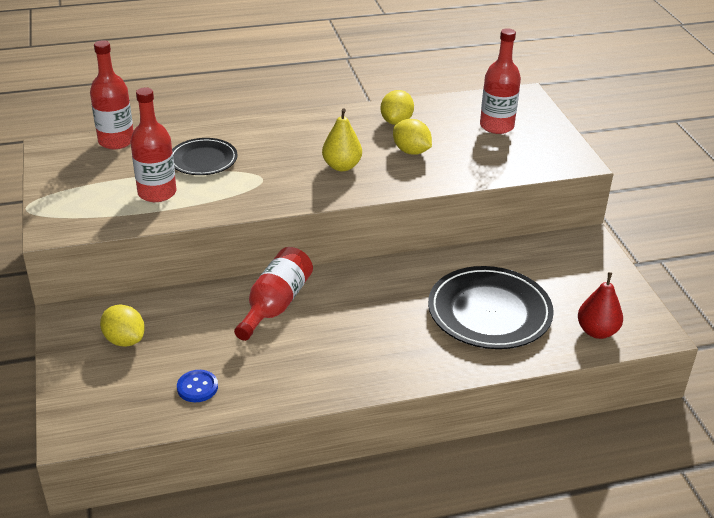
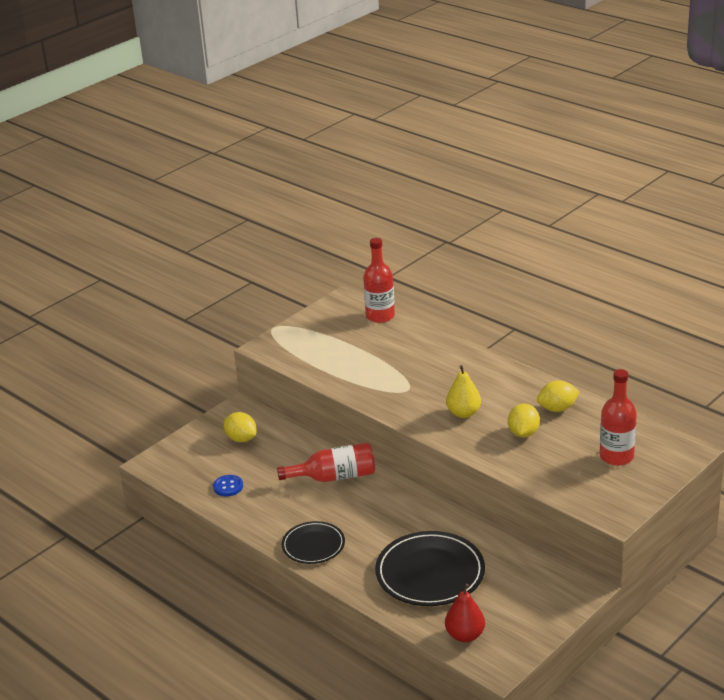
camera: 60 degrees right, 5 degrees down
yellow lemon [100,305,145,347] -> yellow lemon turned 60 degrees counterclockwise [224,412,257,442]
red bottle [130,88,176,202] -> none
black plate [172,138,238,175] -> black plate moved to [282,521,345,564]

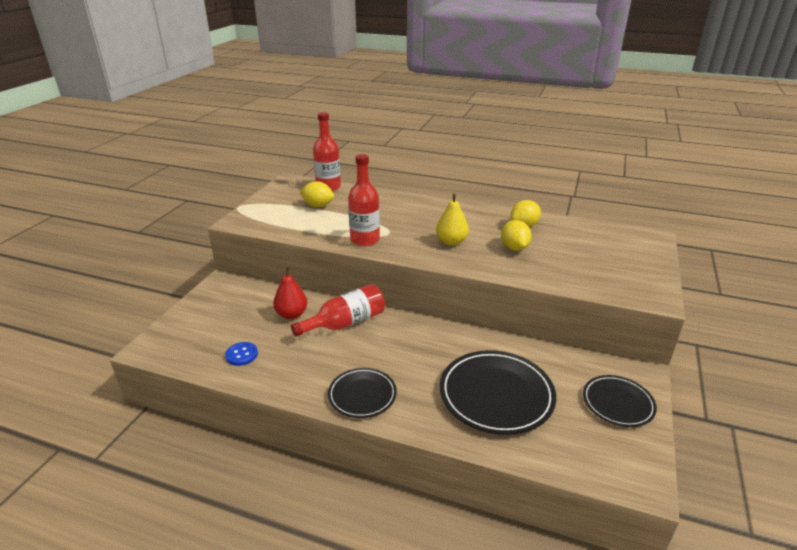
camera: 25 degrees left, 0 degrees up
yellow lemon [224,412,257,442] -> yellow lemon moved to [300,181,334,207]
red pear [445,584,485,642] -> red pear moved to [273,267,307,319]
red bottle [600,369,637,466] -> red bottle moved to [348,154,380,246]
none -> black plate [583,375,657,427]

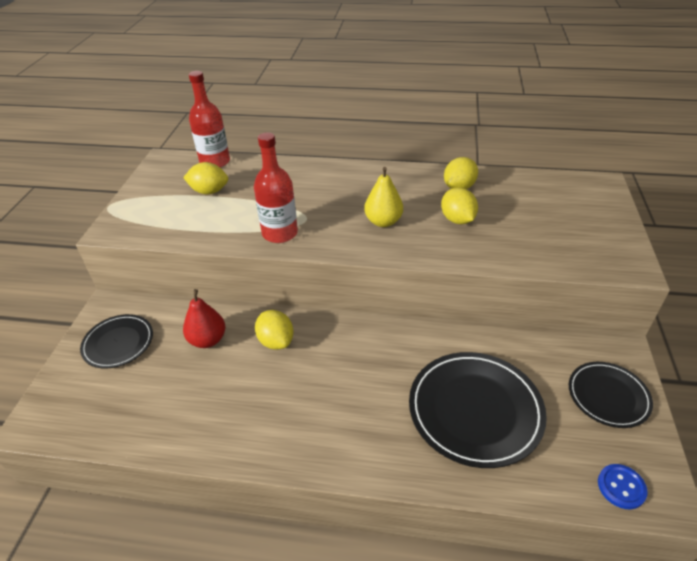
camera: 10 degrees left, 10 degrees up
blue button [225,342,258,366] -> blue button moved to [598,464,648,509]
red bottle [291,284,385,337] -> yellow lemon [255,310,294,350]
black plate [328,368,397,418] -> black plate moved to [80,314,153,369]

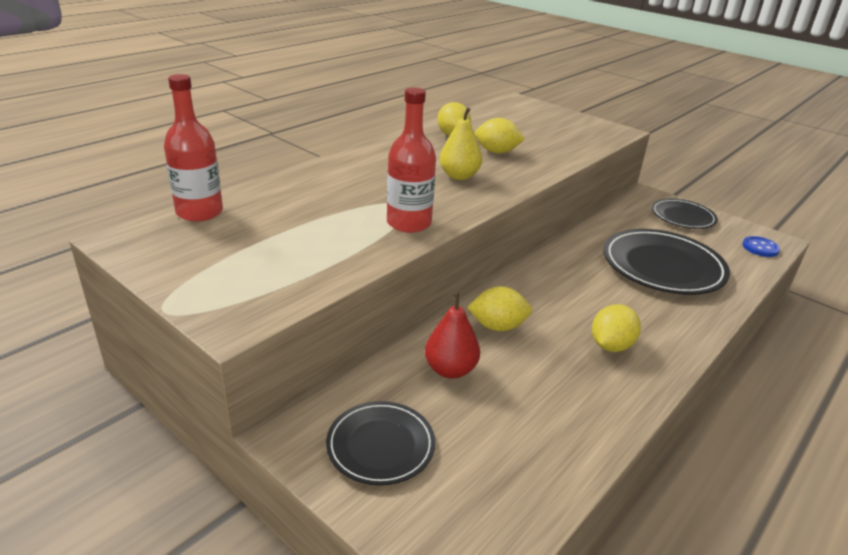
camera: 60 degrees left, 10 degrees down
yellow lemon [183,162,228,194] -> yellow lemon moved to [592,304,641,352]

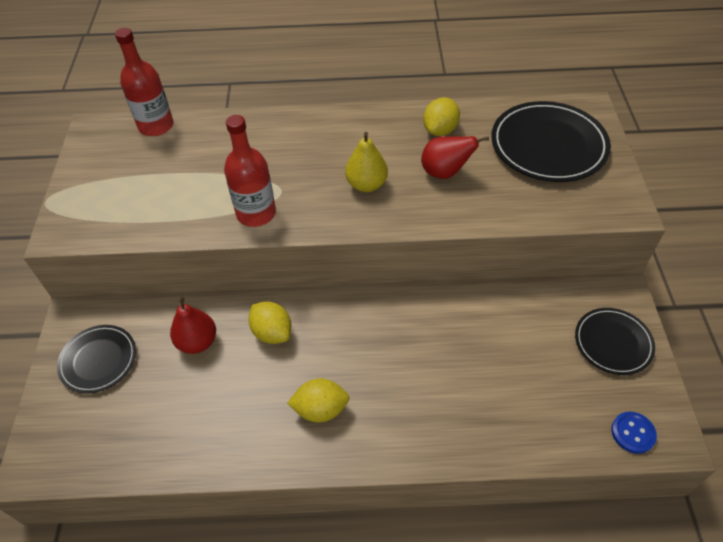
camera: 50 degrees right, 20 degrees up
yellow lemon [475,118,525,154] -> red pear [421,136,489,179]
black plate [603,229,730,295] -> black plate moved to [491,101,611,182]

